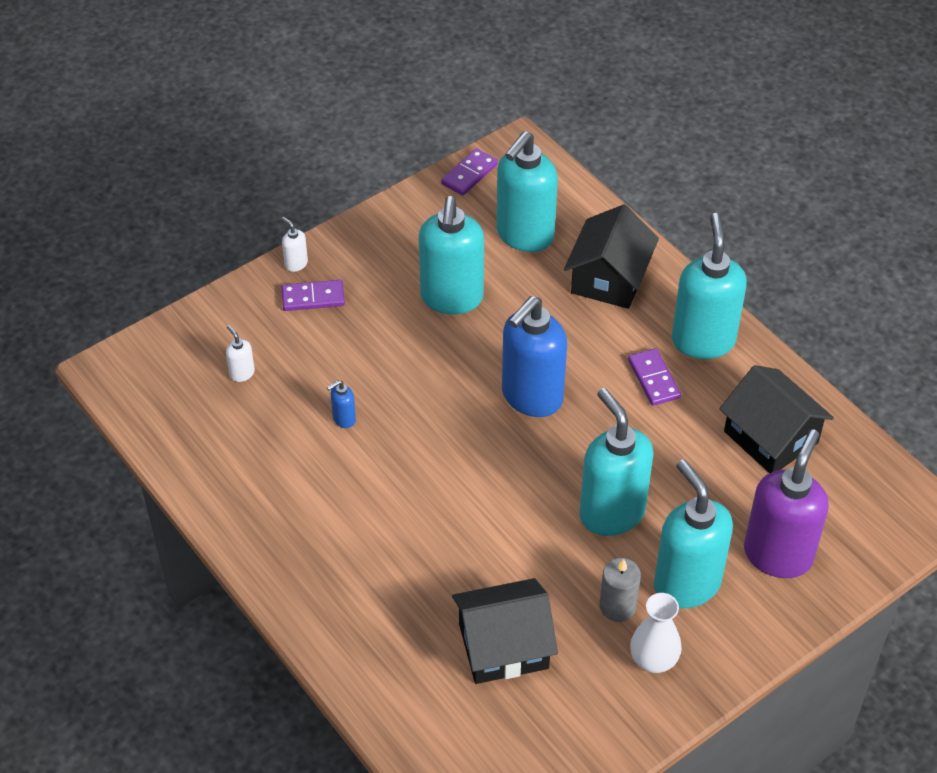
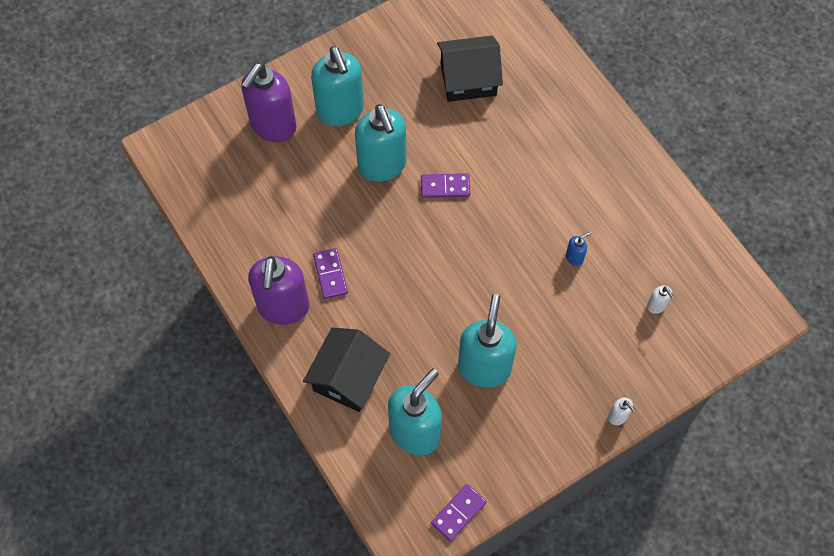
camera: 175 degrees left, 15 degrees up
purple domino [282,280,345,311] -> purple domino moved to [421,173,470,198]
blue soap dispenser [502,296,567,417] -> none
grey candle [599,558,641,622] -> none
white vase [630,593,682,673] -> none
turquoise soap dispenser [672,213,747,359] -> purple soap dispenser [248,256,309,325]
black house [719,365,834,473] -> none

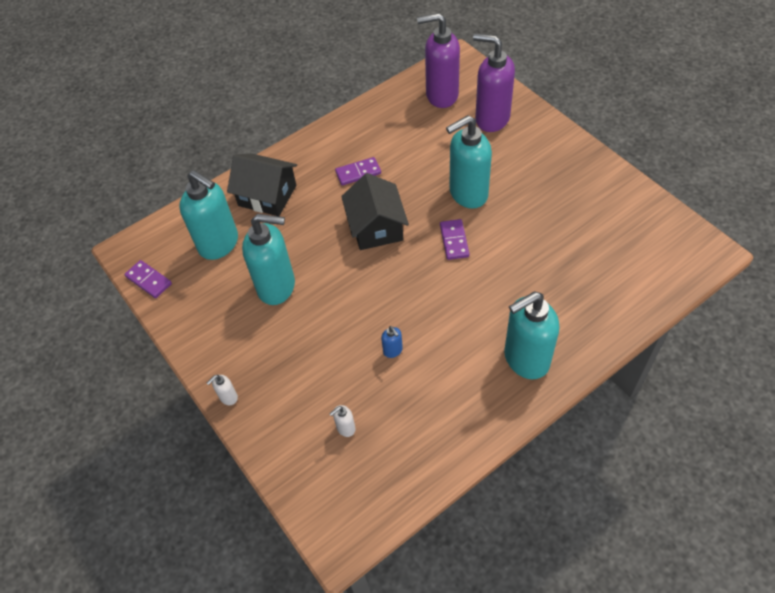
camera: 90 degrees right, 10 degrees down
purple soap dispenser [248,256,309,325] -> purple soap dispenser moved to [417,13,460,108]
turquoise soap dispenser [311,46,364,126] -> turquoise soap dispenser moved to [504,292,559,379]
black house [437,36,503,102] -> black house moved to [341,173,409,250]

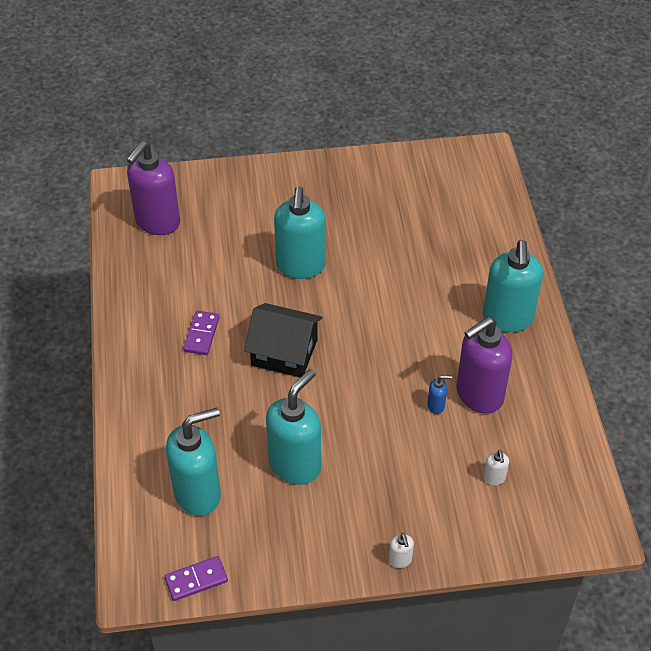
camera: 65 degrees left, 5 degrees down
black house [227,153,297,216] -> none
purple domino [440,219,470,260] -> none
purple soap dispenser [473,33,515,132] -> purple soap dispenser moved to [457,317,512,414]

